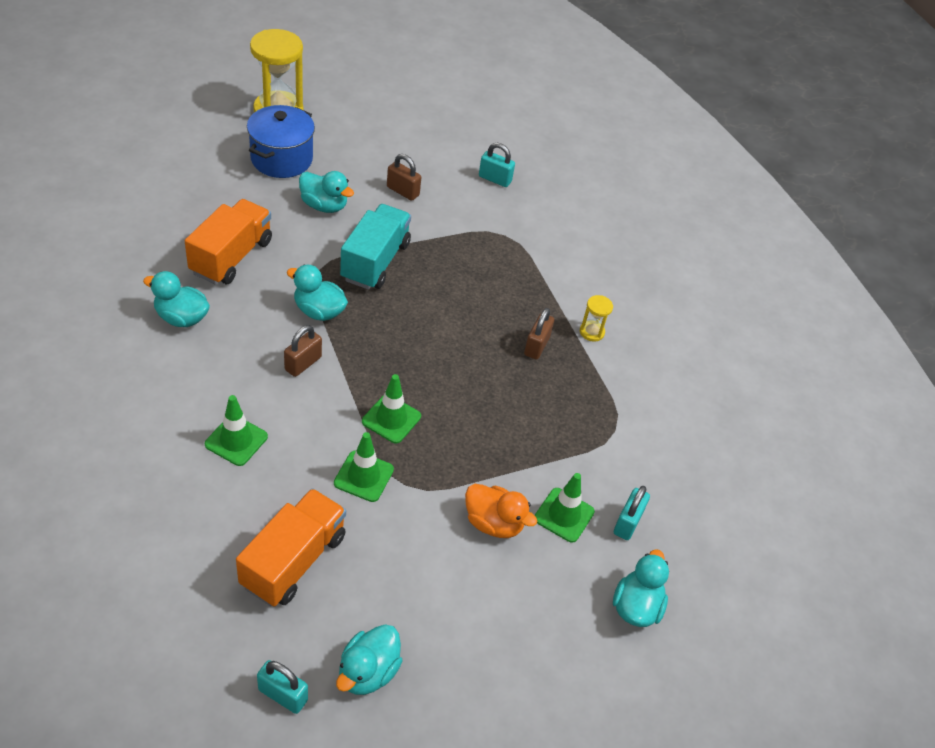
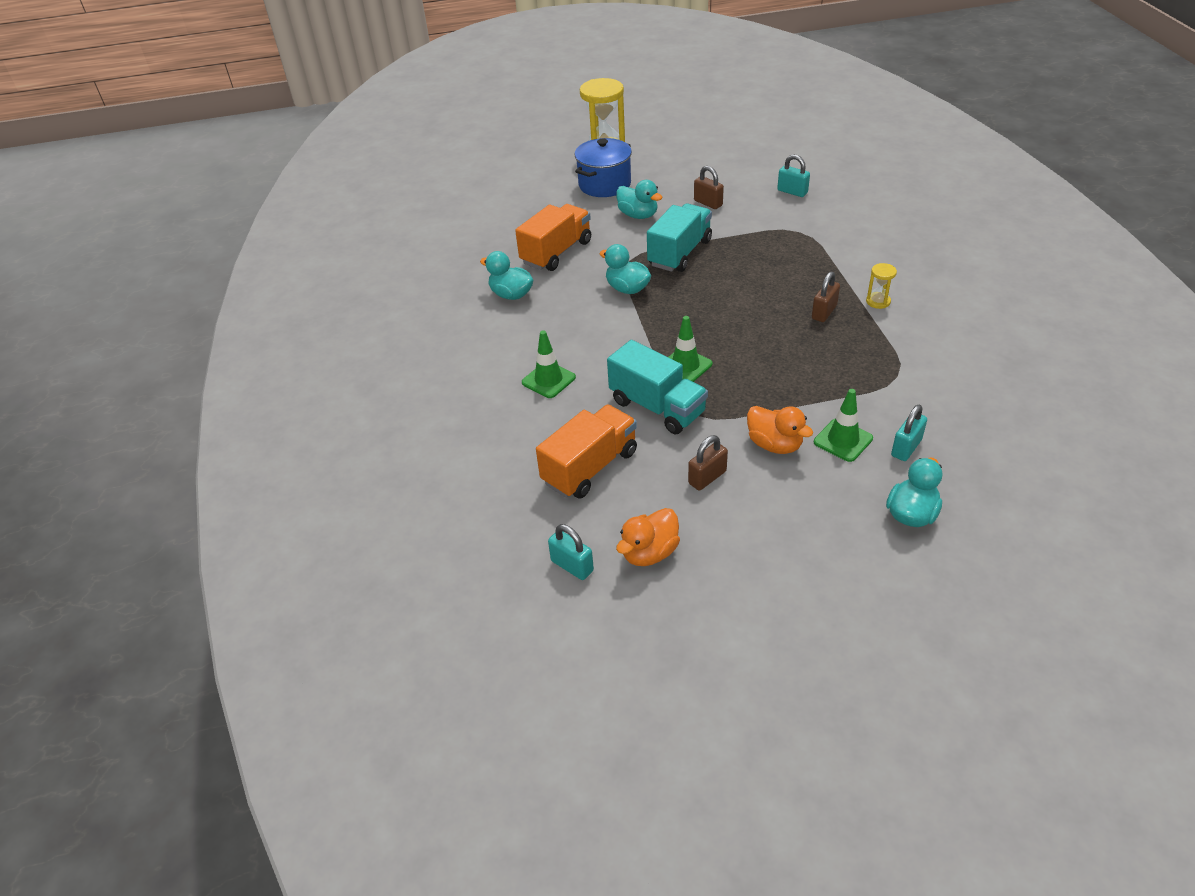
camera: 20 degrees right, 5 degrees down
brown padlock [284,325,322,377] -> brown padlock moved to [688,435,728,491]
green traffic cone [334,432,394,502] -> turquoise truck [607,340,708,434]
turquoise duck [336,624,402,695] -> orange duck [616,508,680,566]

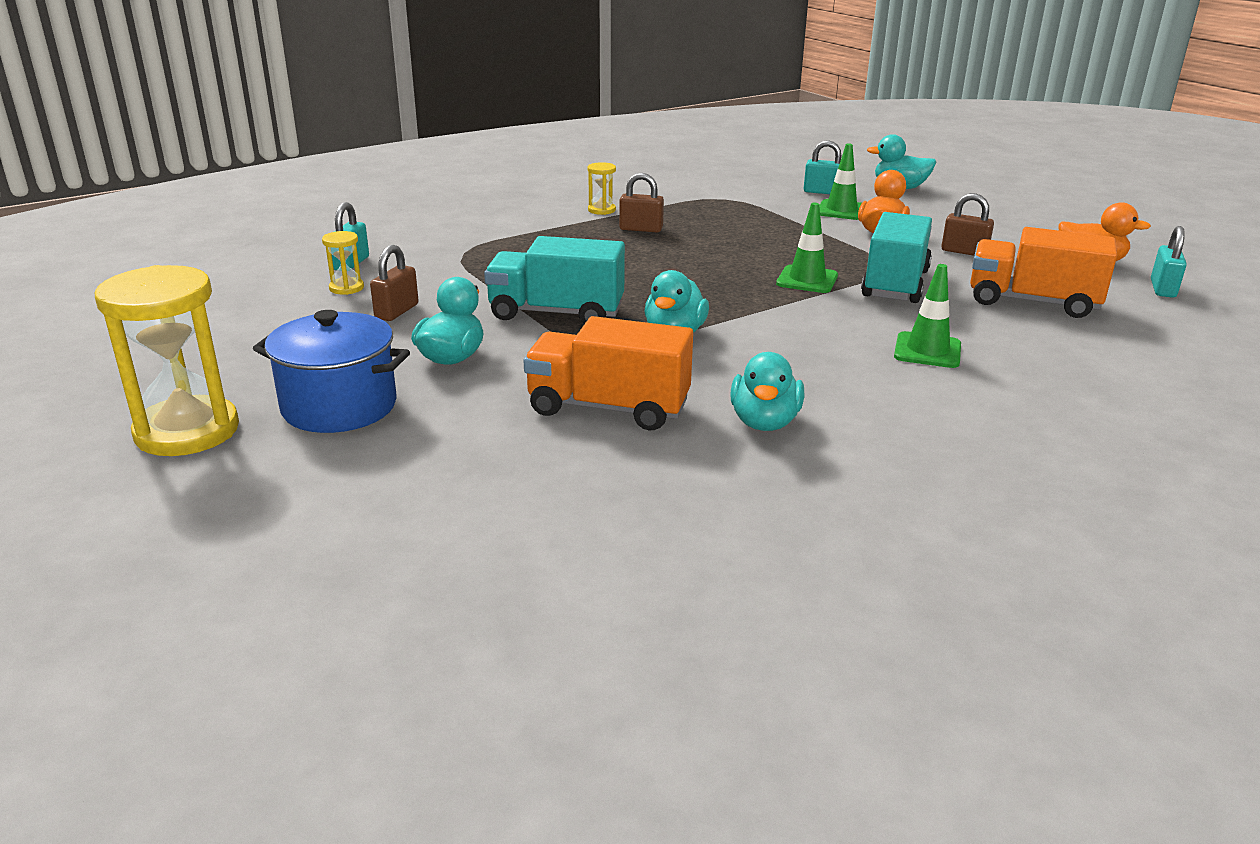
camera: 115 degrees left, 15 degrees down
none -> yellow hourglass [322,231,364,295]

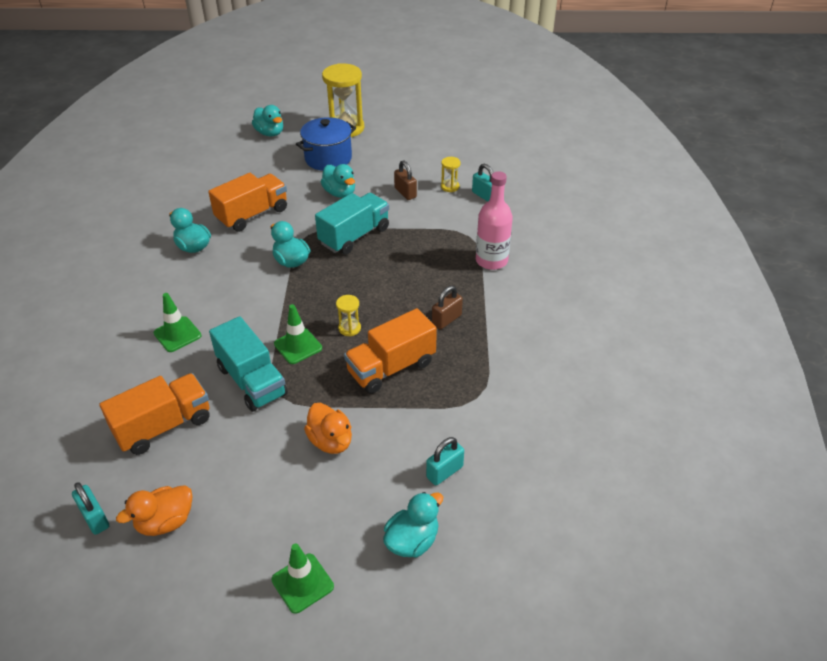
camera: 125 degrees right, 15 degrees up
yellow hourglass [587,162,616,215] -> yellow hourglass moved to [336,295,361,336]
green traffic cone [819,143,862,220] -> green traffic cone moved to [272,543,334,614]
brown padlock [941,193,994,256] -> none
none -> turquoise duck [252,105,283,136]
none -> orange truck [344,308,437,394]
none -> pink bottle [476,171,513,270]

